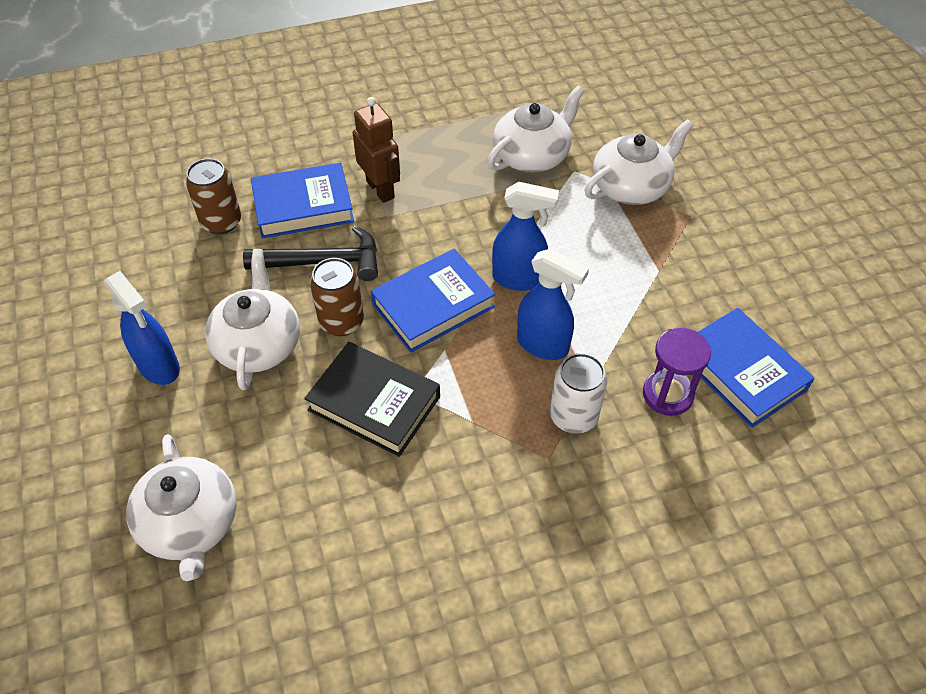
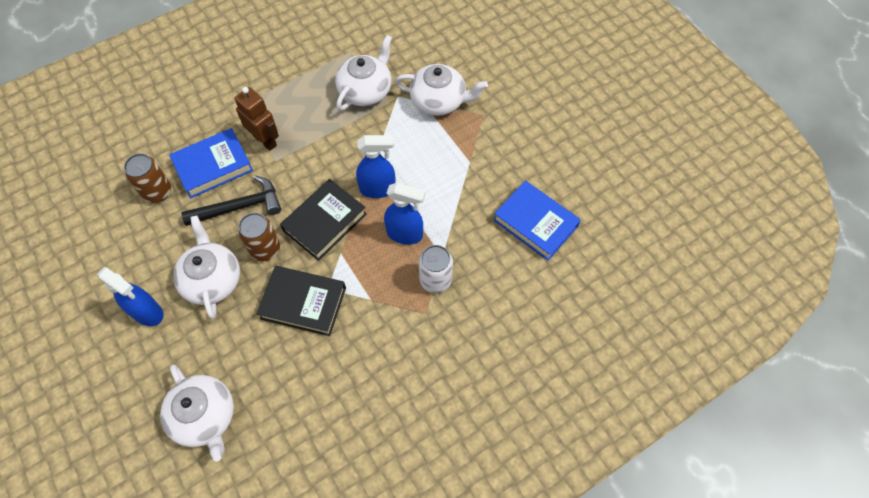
camera: 15 degrees left, 10 degrees up
blue book [371,249,495,353] -> black book [280,179,367,261]
white teapot [585,119,693,205] -> white teapot turned 60 degrees clockwise [395,64,488,116]
purple hourglass [643,328,711,416] -> none

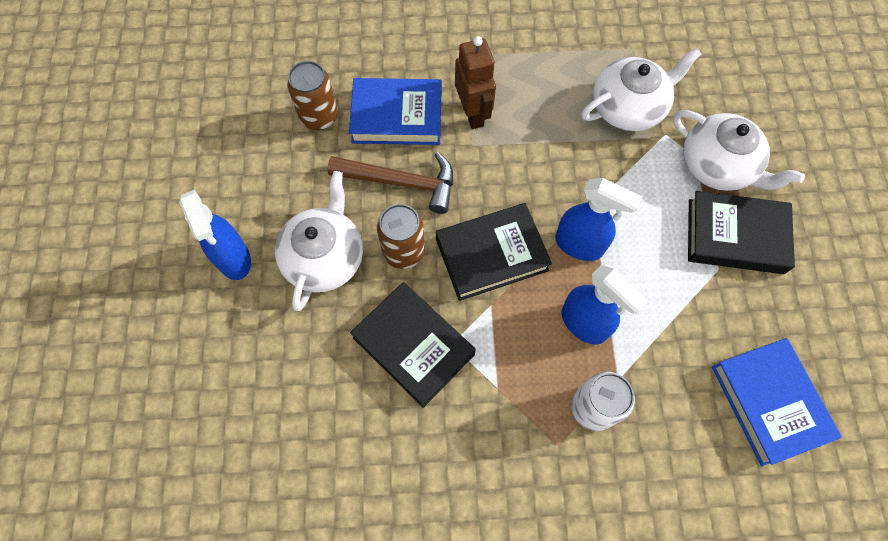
camera: 30 degrees right, 5 degrees up
white teapot [160,365,234,462] -> none
black hammer [181,175,281,226] -> brown hammer [327,152,453,214]
none -> black book [688,191,795,274]

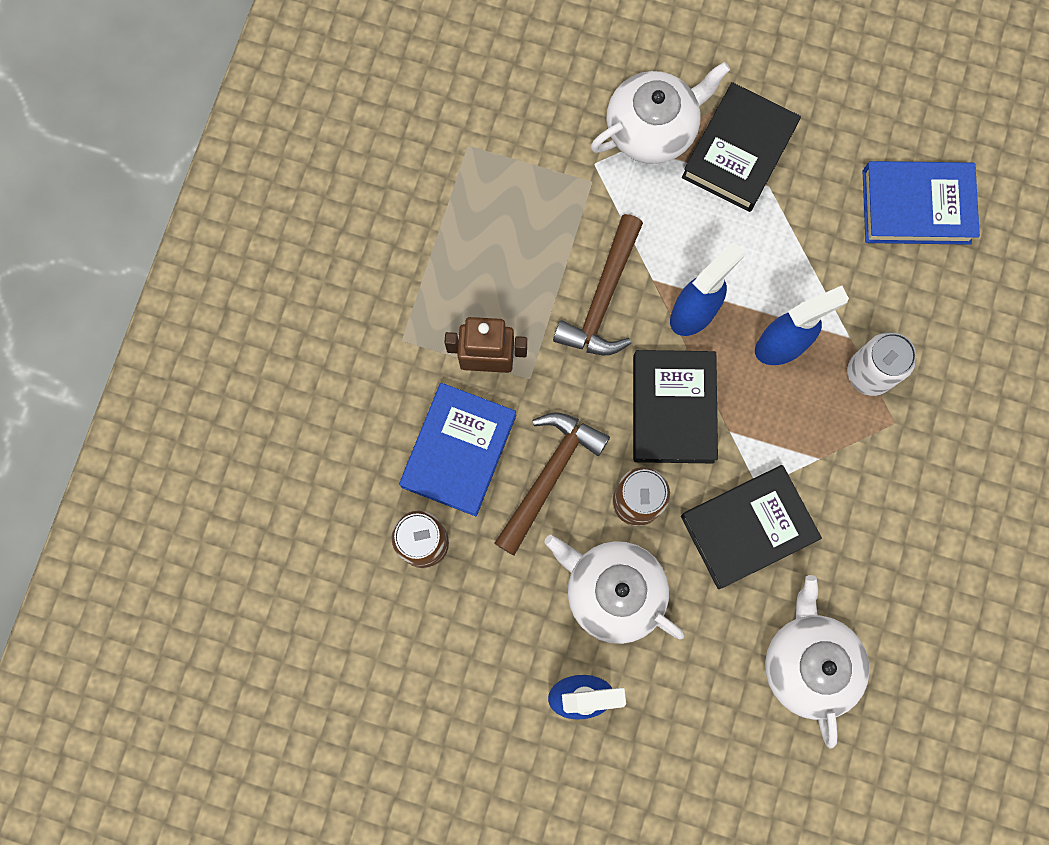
camera: 70 degrees left, 10 degrees up
white teapot [581,48,701,131] -> white teapot moved to [765,575,870,749]
none -> brown hammer [553,214,643,355]

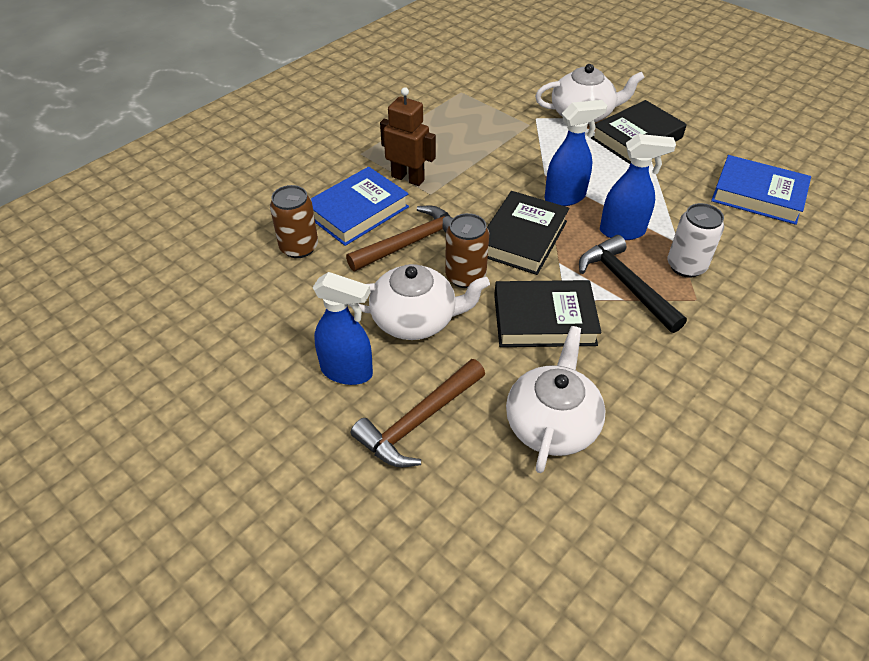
camera: 25 degrees right, 30 degrees down
white teapot [544,535,685,644] -> white teapot turned 120 degrees clockwise [348,264,490,340]
brown hammer [553,214,643,355] -> brown hammer moved to [351,359,485,467]
none -> black hammer [579,235,687,333]

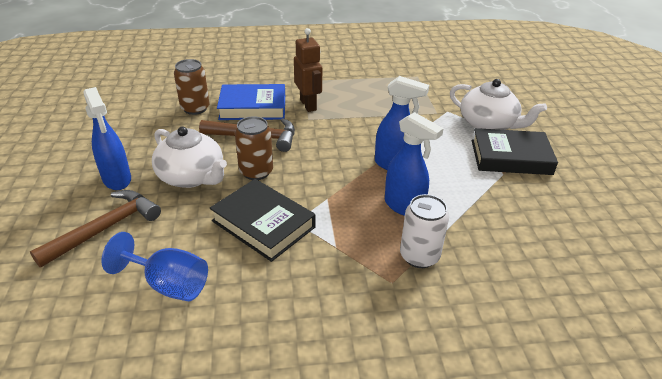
camera: 40 degrees right, 10 degrees down
brown hammer [351,359,485,467] -> brown hammer turned 135 degrees clockwise [30,190,161,268]
black book [487,191,569,275] -> none
white teapot [506,326,605,473] -> blue goblet [101,232,208,301]
black hammer [579,235,687,333] -> none
blue book [711,155,811,225] -> none

